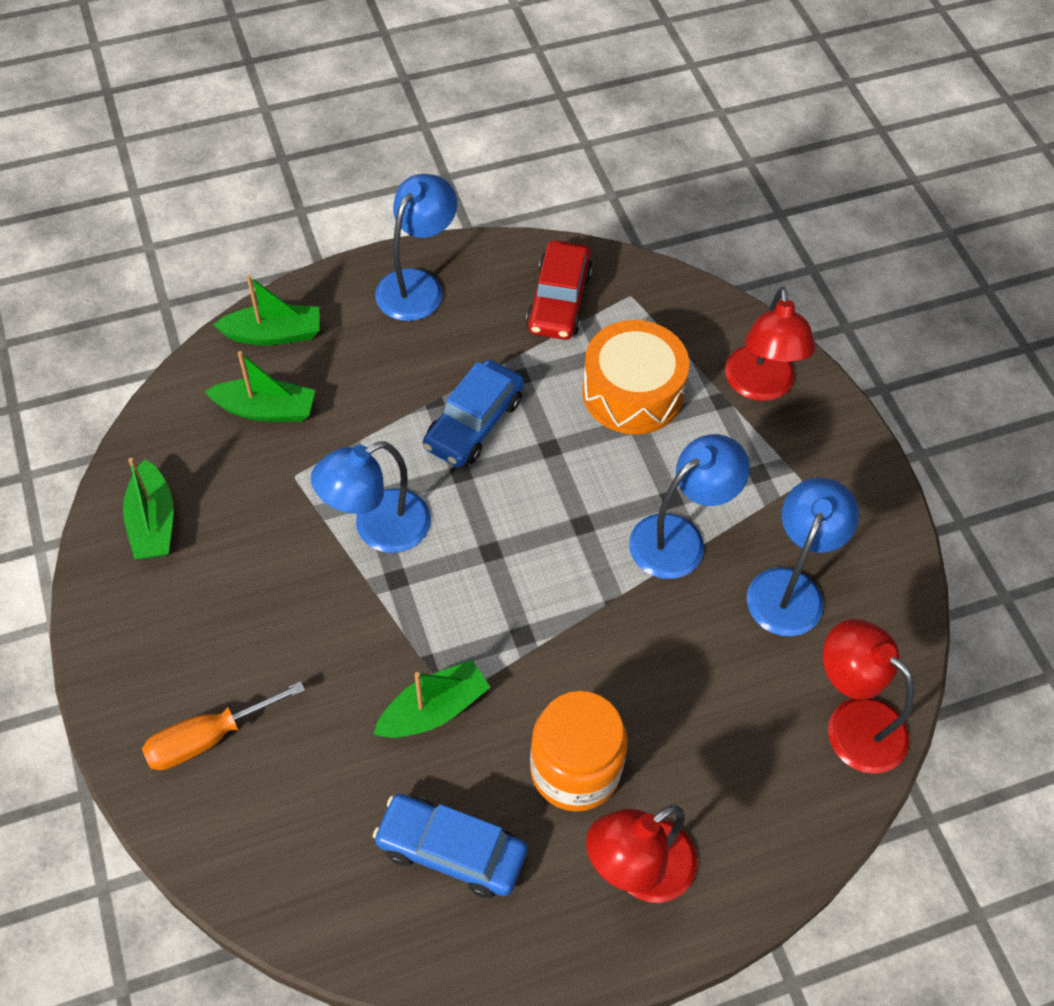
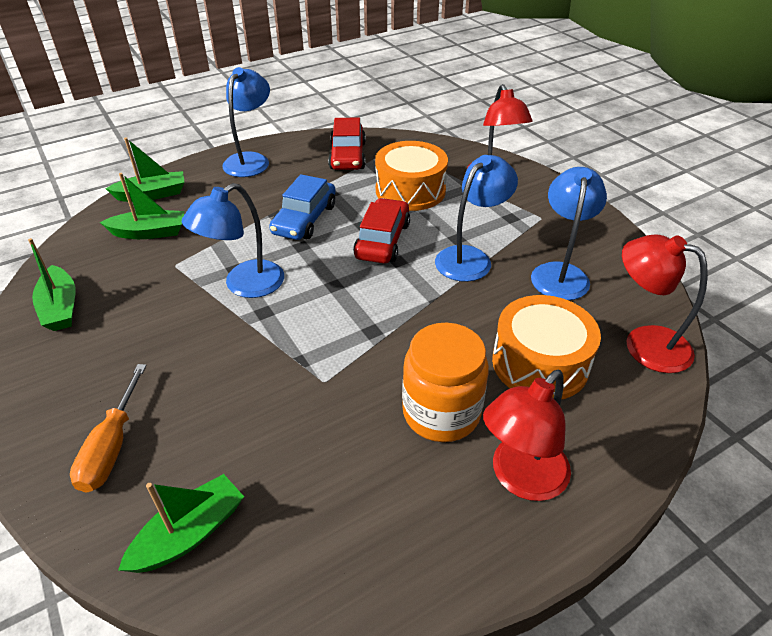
camera: 10 degrees left, 15 degrees down
orange screwdriver [142,681,305,770] -> orange screwdriver turned 45 degrees counterclockwise [70,364,147,493]
green boat [373,660,491,738] -> green boat moved to [118,474,244,573]
blue car [373,794,527,898] -> none
none -> red car [353,198,410,264]
none -> orange drum [492,295,601,400]

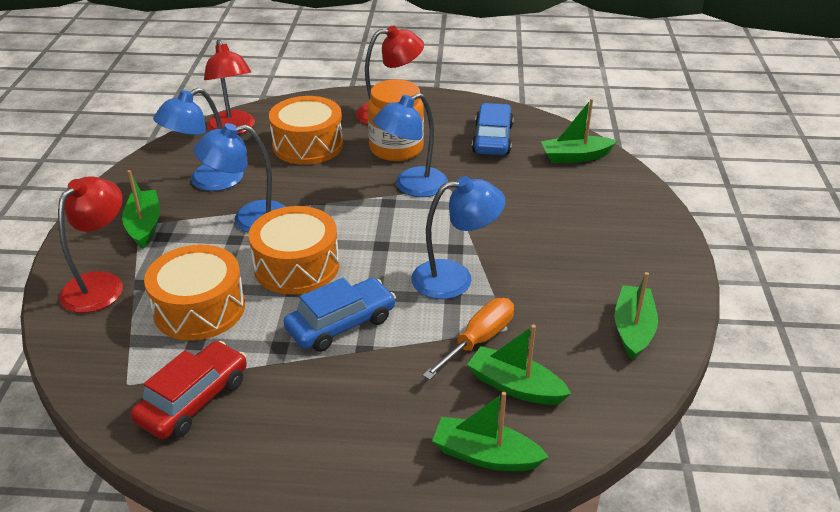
camera: 145 degrees left, 5 degrees down
orange screwdriver [70,364,147,493] -> orange screwdriver moved to [423,298,514,380]
blue lamp [222,67,270,177] -> blue lamp moved to [373,93,448,197]
red car [353,198,410,264] -> orange drum [249,206,339,295]
none -> green boat [122,170,160,249]
none -> blue car [472,103,514,155]

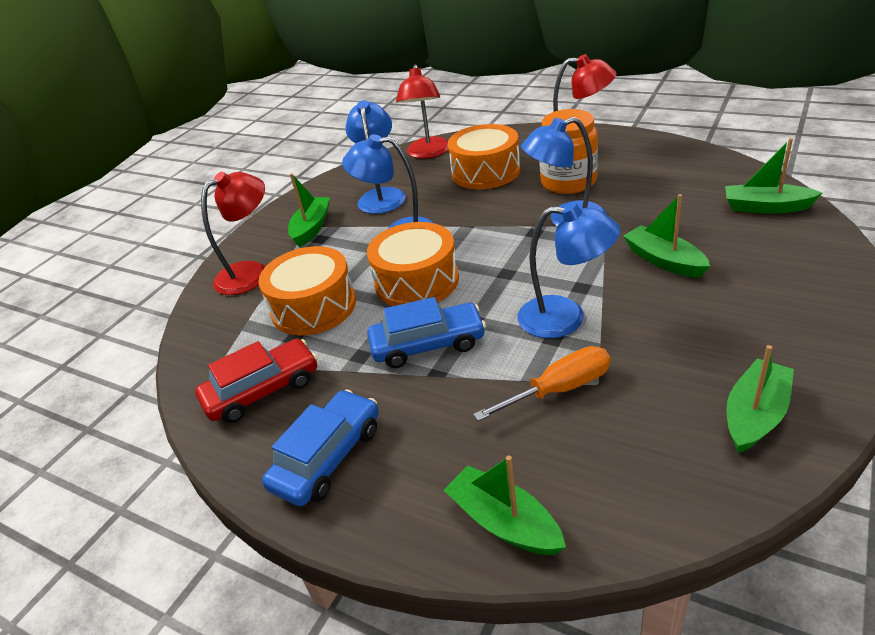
camera: 30 degrees right, 0 degrees up
blue lamp [153,88,243,191] -> blue lamp turned 105 degrees clockwise [345,100,406,214]
green boat [467,325,571,405] -> green boat moved to [623,194,710,278]
blue car [472,103,514,155] -> blue car moved to [262,389,379,506]

